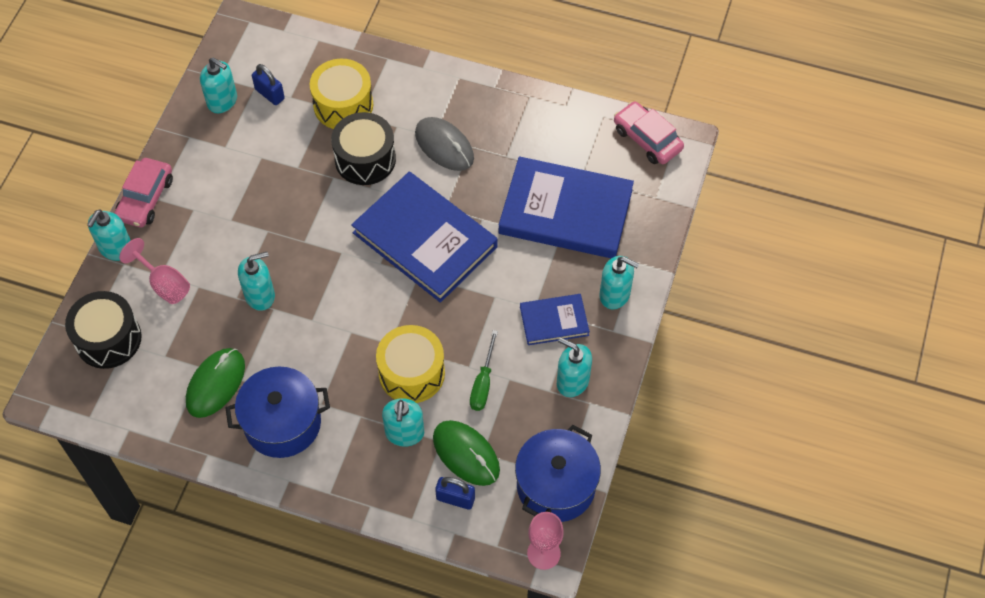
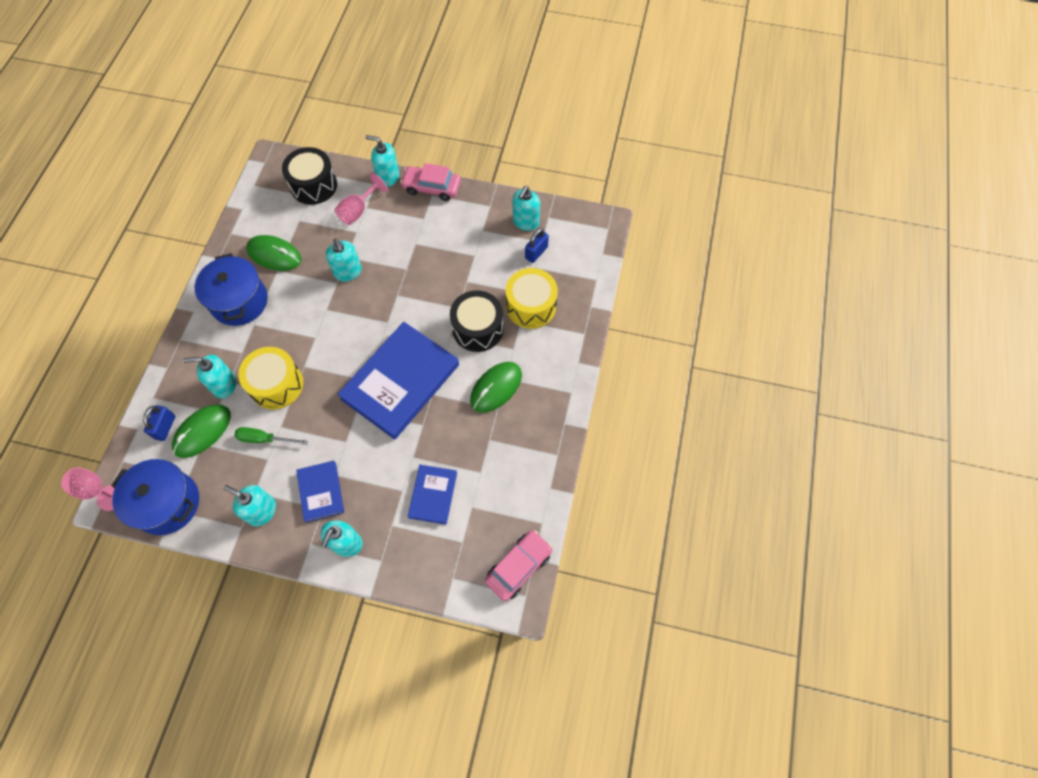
camera: 85 degrees right, 5 degrees up
grey mouse [415,117,474,171] -> green mouse [470,362,522,413]
blue book [499,156,634,258] -> blue book [408,465,457,525], size x0.50
turquoise soap dispenser [557,337,592,397] -> turquoise soap dispenser turned 90 degrees counterclockwise [224,485,276,527]

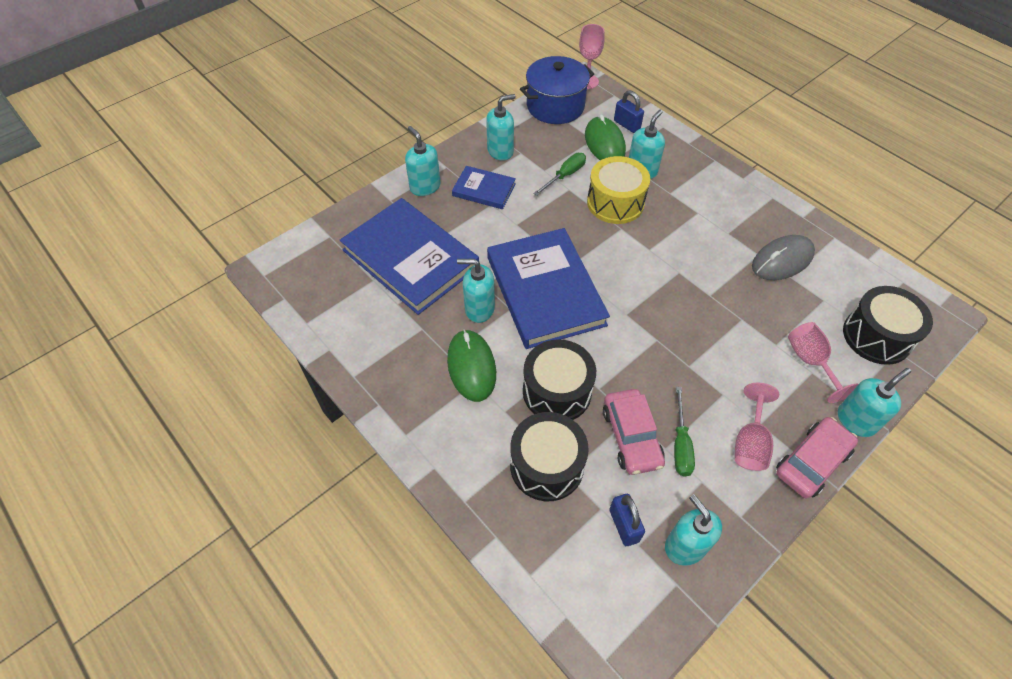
camera: 125 degrees right, 10 degrees down
blue pot [195,253,268,326] -> none
green mouse [246,235,302,271] -> grey mouse [752,235,815,280]
turquoise soap dispenser [326,238,362,282] -> turquoise soap dispenser moved to [457,259,495,323]
blue book [408,465,457,525] -> blue book [340,198,479,315], size x1.99
pink car [485,530,552,601] -> pink car moved to [603,389,665,475]
yellow drum [506,268,558,329] -> black drum [510,412,589,501]
none -> green screwdriver [674,386,695,476]
none -> pink goblet [735,383,779,471]

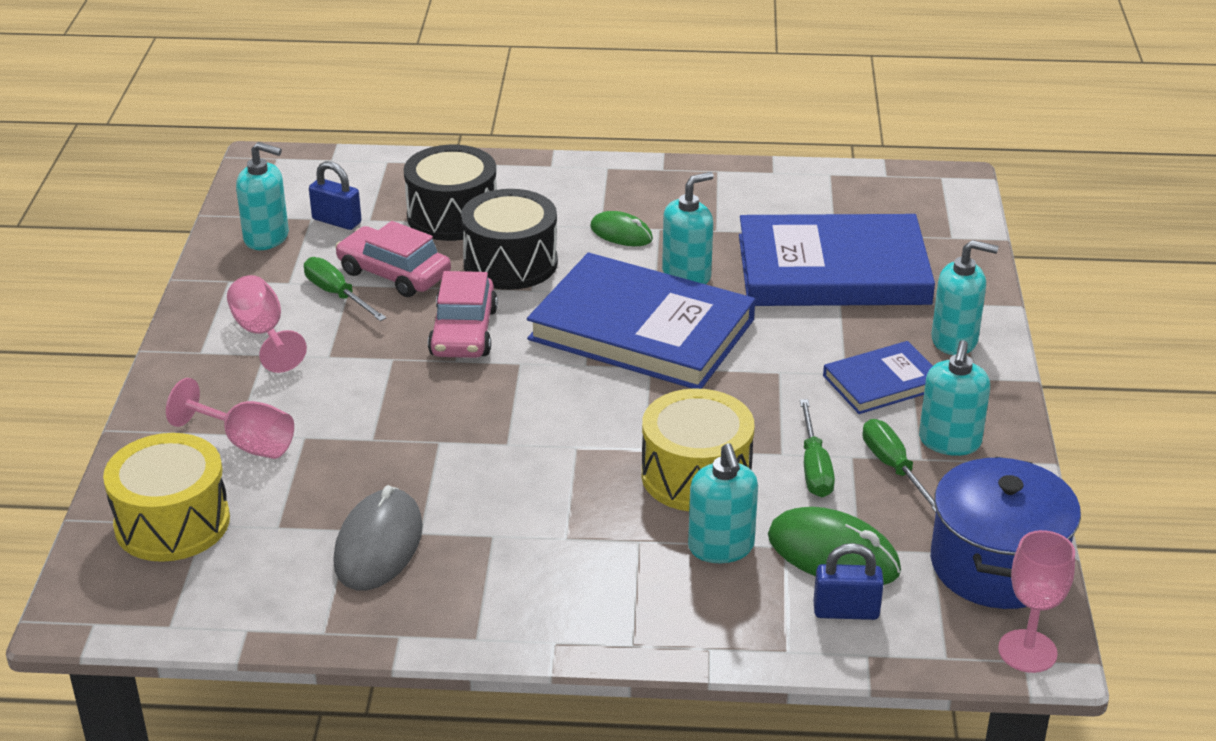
camera: 135 degrees right, 20 degrees down
green mouse [447,329,496,402] -> green mouse [590,211,653,246], size x0.62
pink car [776,417,858,499] -> pink car moved to [428,271,498,358]
turquoise soap dispenser [838,368,911,437] -> none
black drum [843,286,933,365] -> yellow drum [103,433,230,562]
none -> green screwdriver [862,419,936,513]

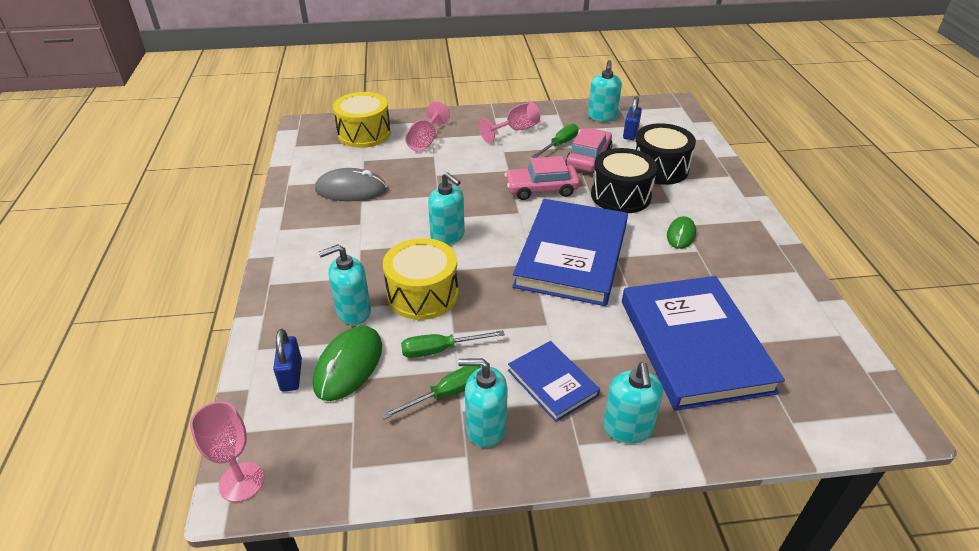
camera: 80 degrees right, 5 degrees up
turquoise soap dispenser [662,172,714,284] -> turquoise soap dispenser moved to [428,172,465,245]
blue pot [931,457,1081,609] -> none

